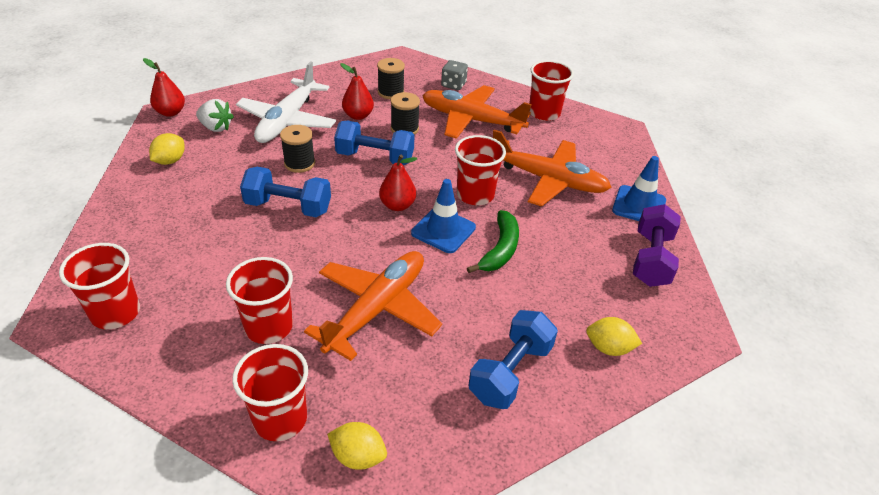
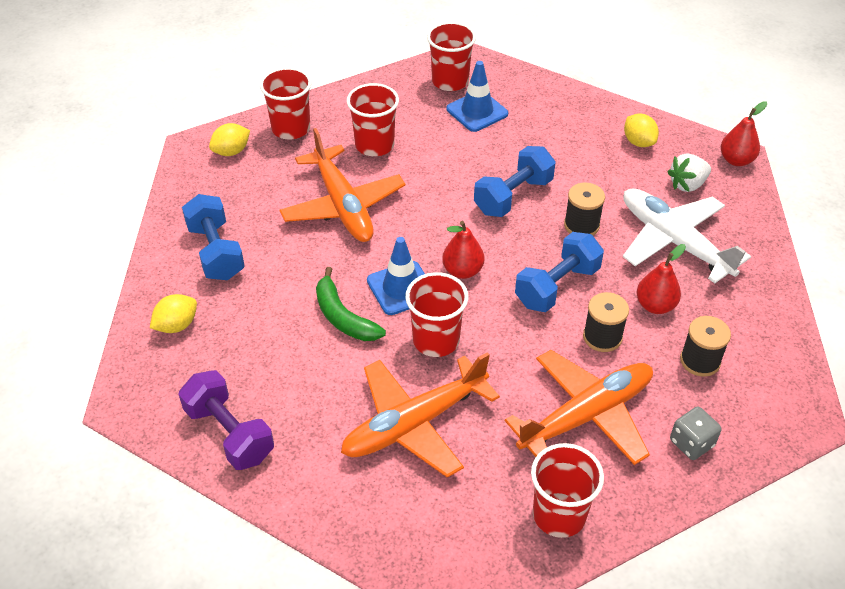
camera: 125 degrees right, 5 degrees up
blue traffic cone [612,156,666,221] -> blue traffic cone moved to [446,61,508,132]

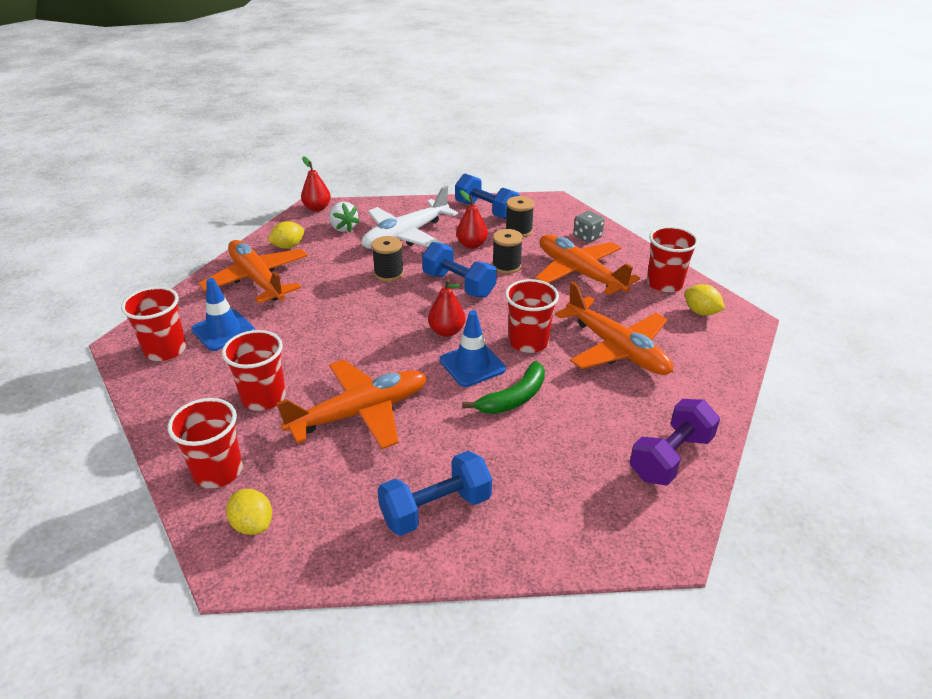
camera: 95 degrees left, 10 degrees down
yellow lemon [150,294,197,333] -> yellow lemon moved to [684,284,725,316]
blue dumbbell [474,146,556,217] -> blue dumbbell moved to [455,174,520,219]
none -> orange plane [199,240,308,303]

